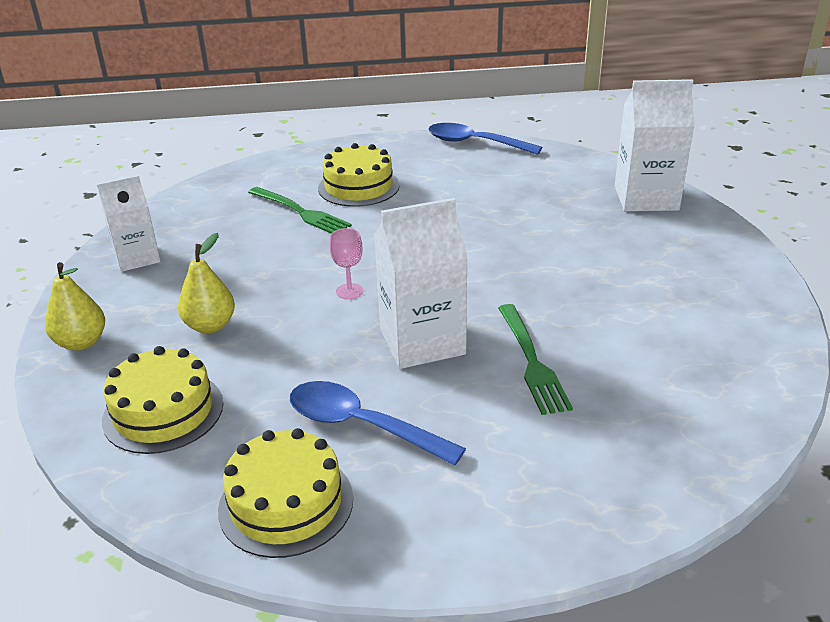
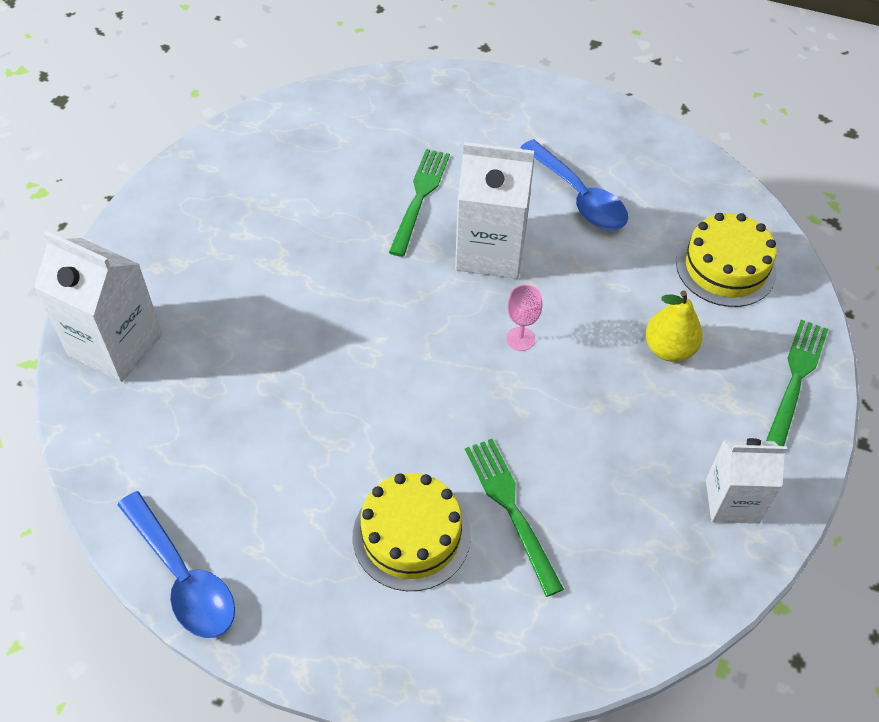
camera: 155 degrees left, 20 degrees up
yellow pear [45,262,105,351] -> green fork [766,320,828,446]
yellow cake [218,428,353,558] -> none

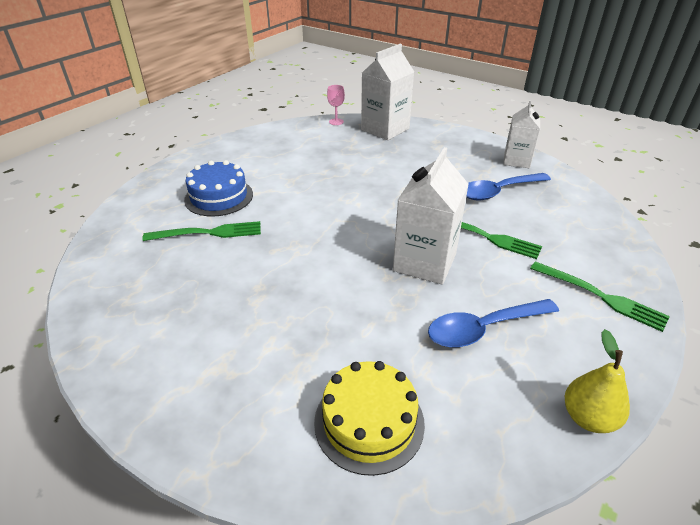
camera: 105 degrees right, 15 degrees down
blue spoon [117,491,235,638] -> blue spoon moved to [466,173,551,200]
yellow cake [353,473,471,591] -> blue cake [184,160,253,216]
pink goblet [506,285,542,351] -> pink goblet moved to [327,85,345,125]
yellow pear [645,291,703,362] -> yellow pear moved to [565,329,630,433]
white carton [706,438,787,524] -> white carton moved to [503,101,540,168]
green fork [766,320,828,446] -> green fork moved to [530,261,670,332]

